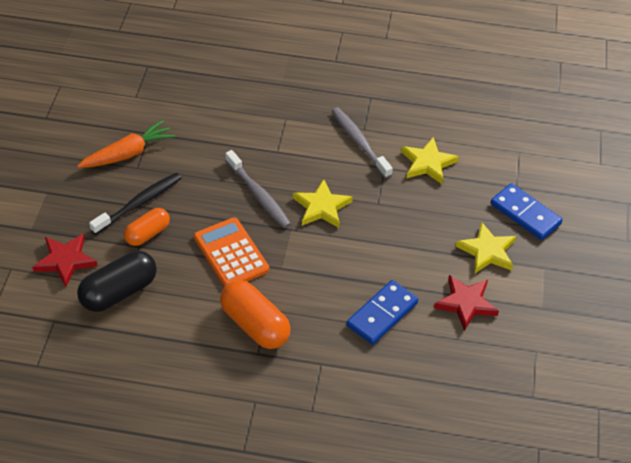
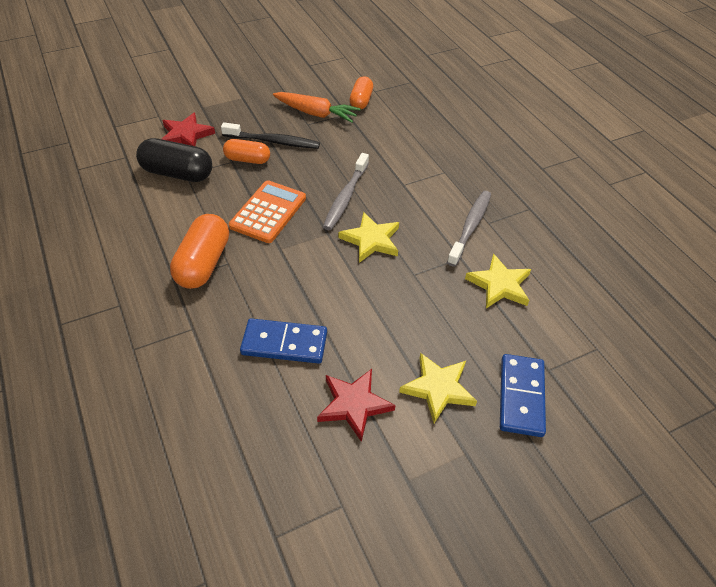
camera: 55 degrees right, 0 degrees up
none -> orange capsule [350,76,373,109]

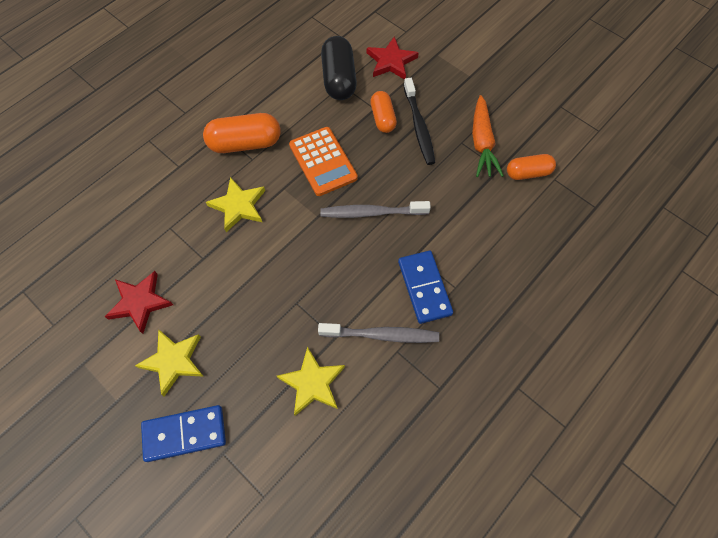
camera: 70 degrees right, 15 degrees up
orange calculator [229,180,306,243] -> orange calculator turned 60 degrees clockwise [289,127,358,196]
blue domino [240,318,327,364] -> blue domino moved to [398,251,453,324]
yellow star [339,212,399,263] -> yellow star moved to [206,177,265,232]

